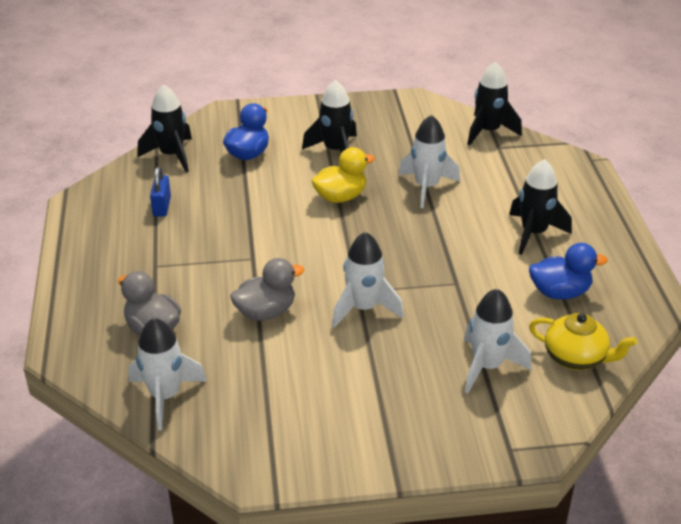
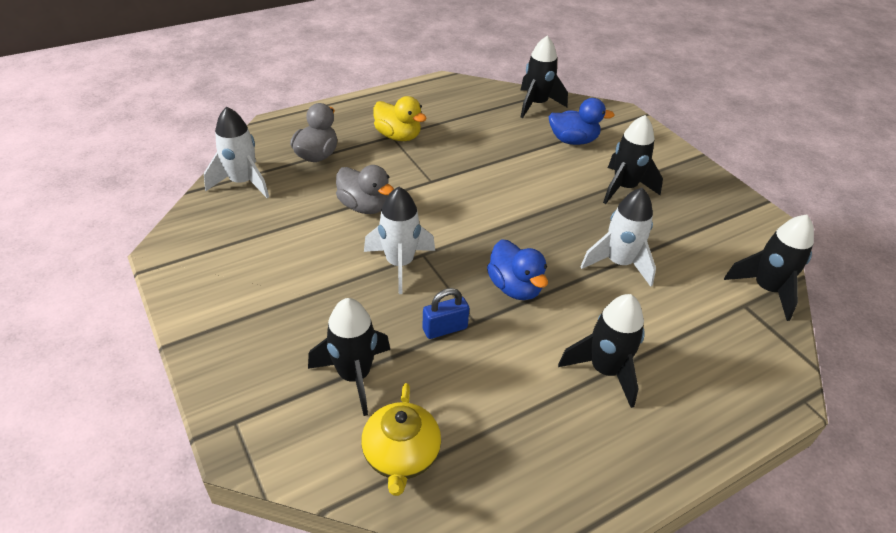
camera: 65 degrees right, 5 degrees up
blue padlock [150,167,171,216] -> blue padlock moved to [423,288,470,339]
yellow duck [311,147,375,203] -> yellow duck moved to [373,96,427,141]
white rocket [464,289,532,393] -> black rocket [308,298,390,416]
blue duck [529,243,608,299] -> blue duck moved to [487,239,548,300]

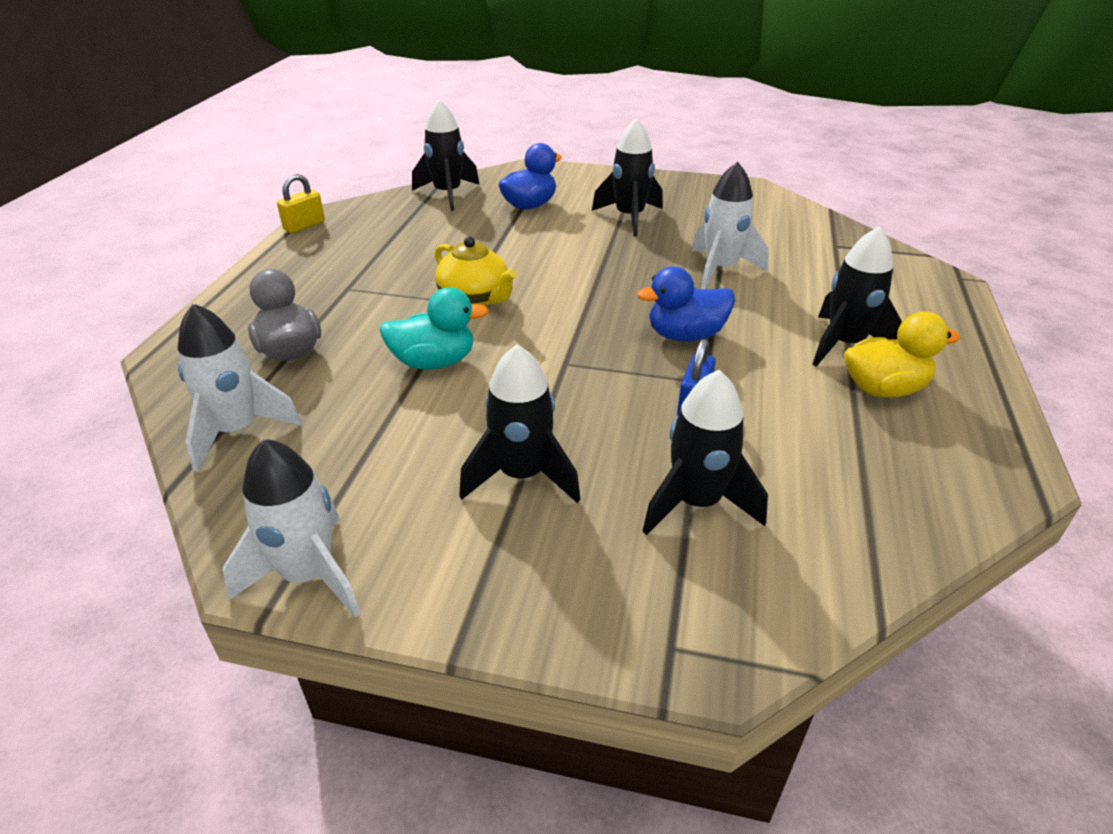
camera: 45 degrees left, 5 degrees down
grey duck [336,165,394,214] -> turquoise duck [379,287,489,370]
yellow teapot [361,383,441,496] -> yellow teapot moved to [435,237,517,306]
white rocket [364,187,435,294] -> white rocket moved to [223,438,361,617]
yellow duck [373,96,427,141] -> yellow duck moved to [844,311,960,397]
blue duck [487,239,548,300] -> blue duck turned 150 degrees clockwise [637,267,735,342]
black rocket [724,214,814,321] -> black rocket moved to [459,344,581,503]
none -> yellow padlock [277,174,325,233]

